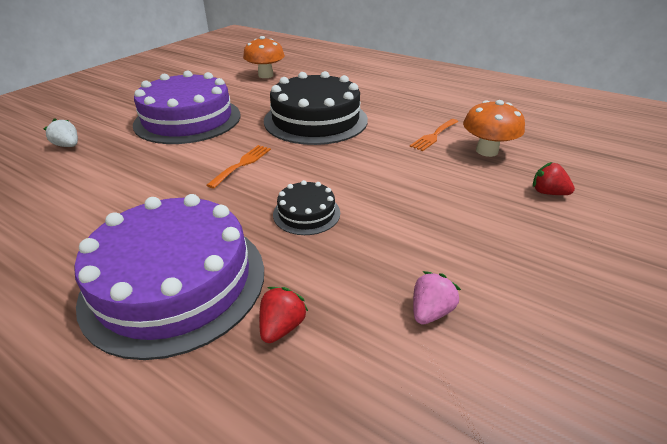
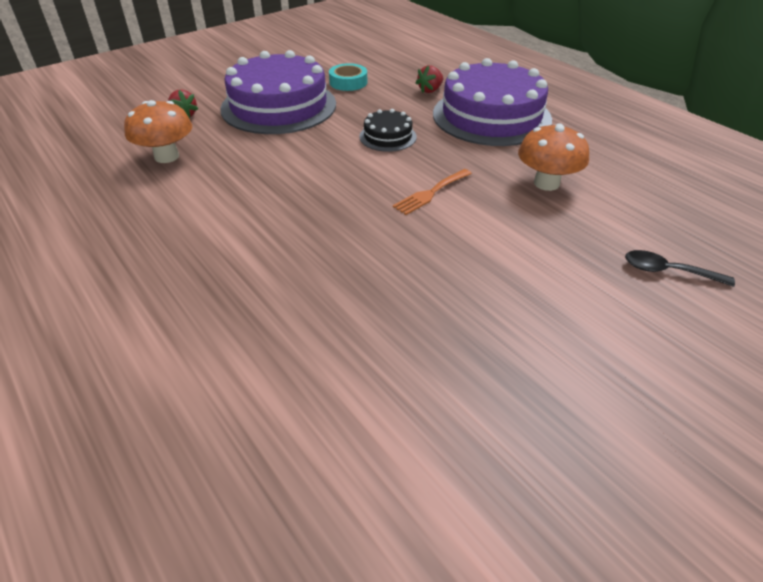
camera: 160 degrees left, 5 degrees up
white strawberry [43,118,78,147] -> black spoon [625,250,735,287]
purple cake [133,71,241,144] -> purple cake moved to [220,50,336,134]
orange mushroom [243,36,285,78] -> orange mushroom moved to [518,123,589,191]
black cake [264,71,368,145] -> none
orange fork [410,119,458,151] -> none
pink strawberry [413,271,461,324] -> turquoise tape [329,63,367,91]

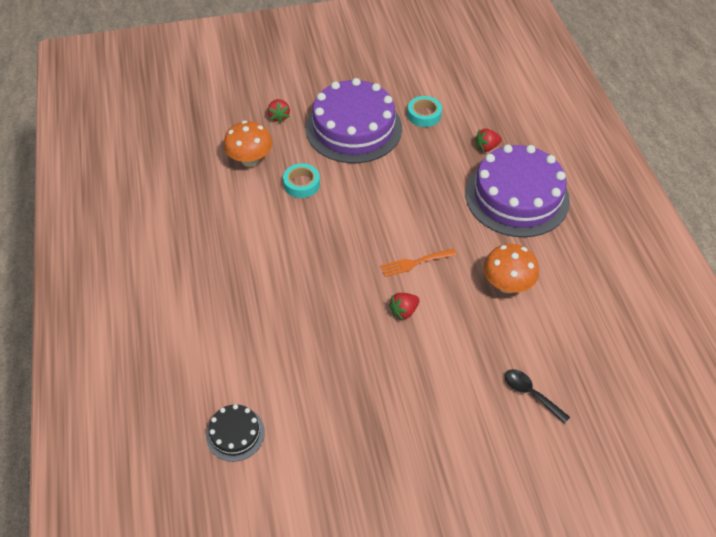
camera: 25 degrees right, 10 degrees up
black cake [359,109,417,152] -> black cake moved to [206,404,265,462]
none -> turquoise tape [283,164,320,198]
none -> red strawberry [389,293,420,320]

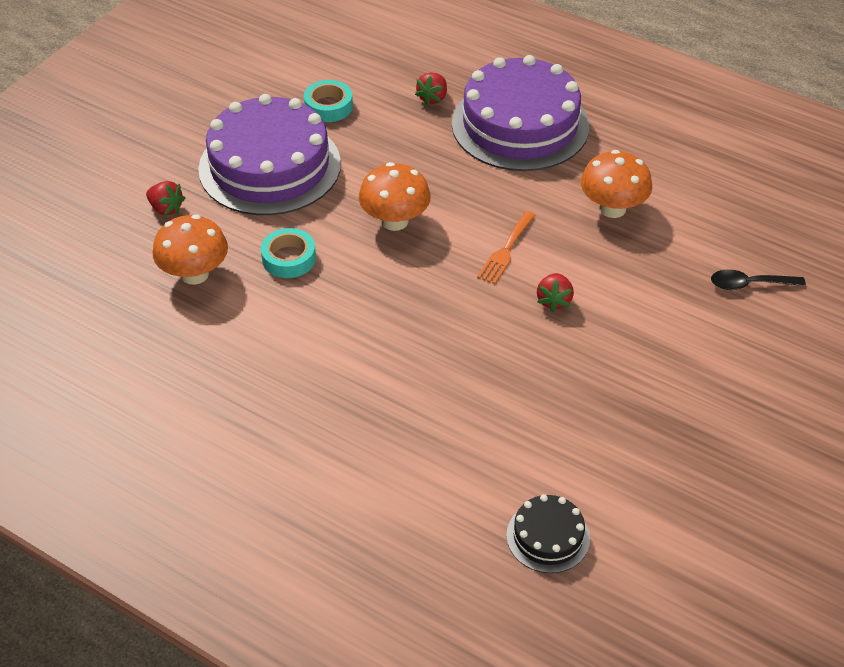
camera: 45 degrees left, 5 degrees down
none -> orange mushroom [359,162,431,231]

